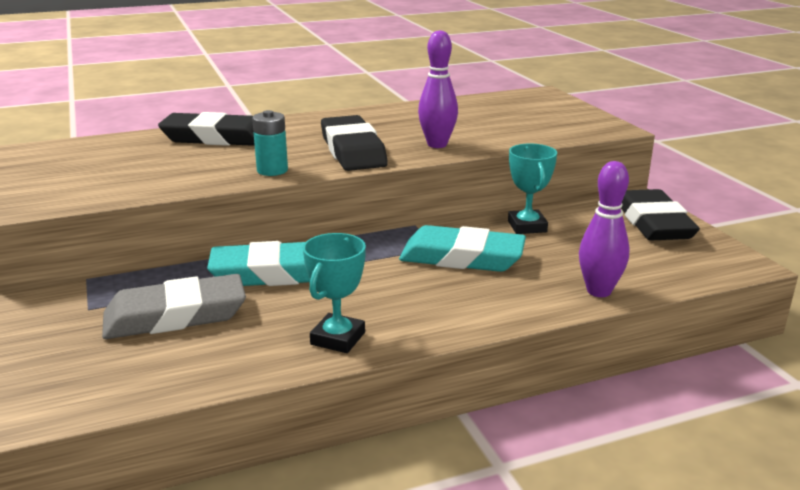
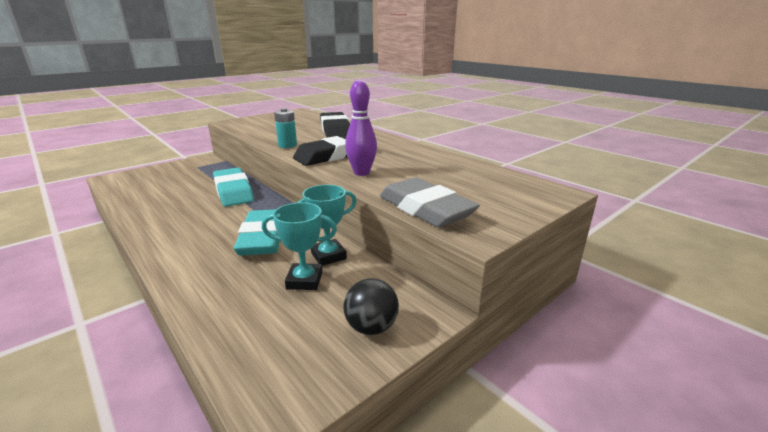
camera: 70 degrees right, 0 degrees up
grey eraser [102,274,246,339] -> grey eraser moved to [380,177,480,227]
turquoise trophy [303,233,366,353] -> turquoise trophy moved to [262,202,337,290]
purple bowling pin [579,161,630,297] -> none
black eraser [621,189,700,240] -> black ball [344,278,399,335]

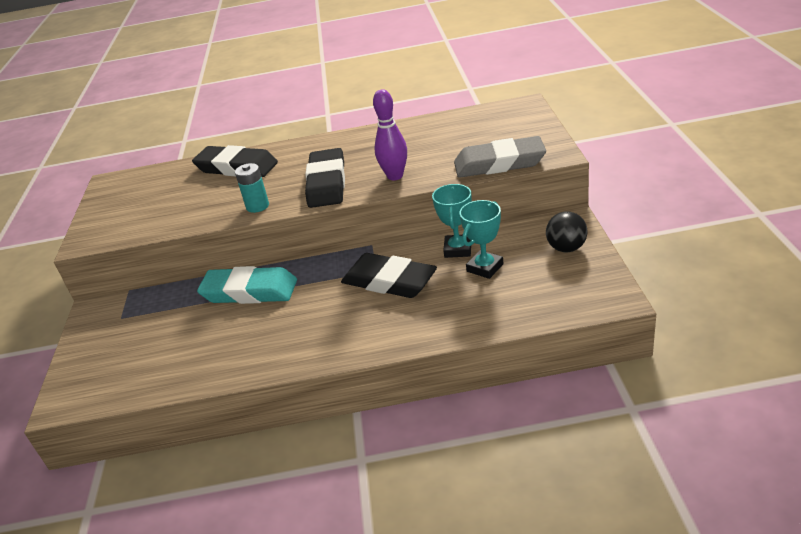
camera: 50 degrees left, 10 degrees up
turquoise eraser [234,209,280,255] -> black eraser [341,253,437,298]

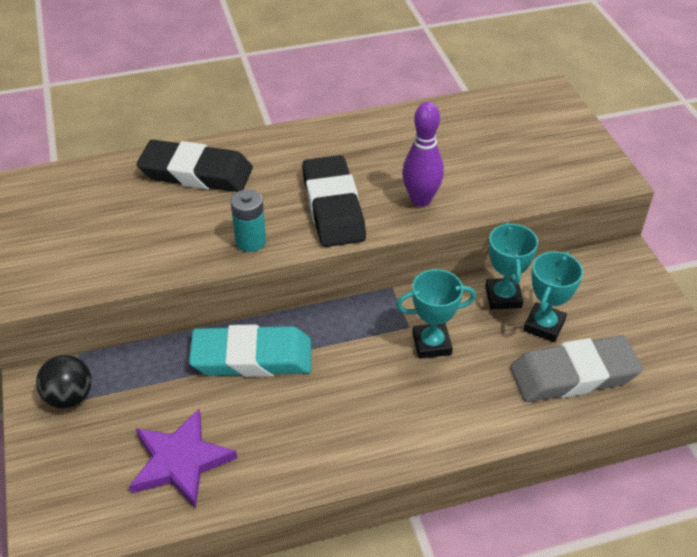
camera: 15 degrees left, 10 degrees up
black eraser [341,253,437,298] -> turquoise trophy [396,269,476,359]
grey eraser [454,136,546,178] -> grey eraser moved to [510,335,643,402]
black ball [546,211,587,252] -> black ball moved to [36,355,92,409]
none -> purple star [129,409,237,508]

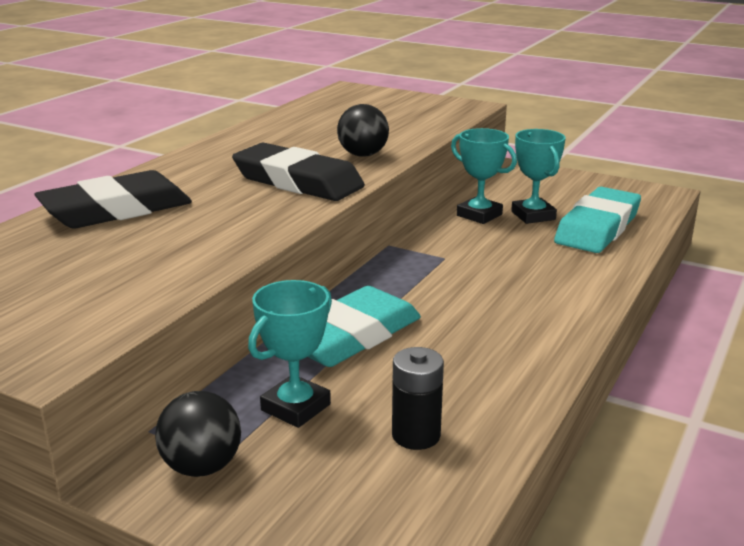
camera: 45 degrees left, 20 degrees down
purple star [129,409,237,508] -> black battery [392,347,444,450]
turquoise battery [230,189,266,252] -> none
turquoise trophy [396,269,476,359] -> turquoise trophy moved to [248,280,332,428]
purple bowling pin [402,102,444,207] -> black ball [337,104,389,157]
grey eraser [510,335,643,402] -> turquoise eraser [554,187,641,253]

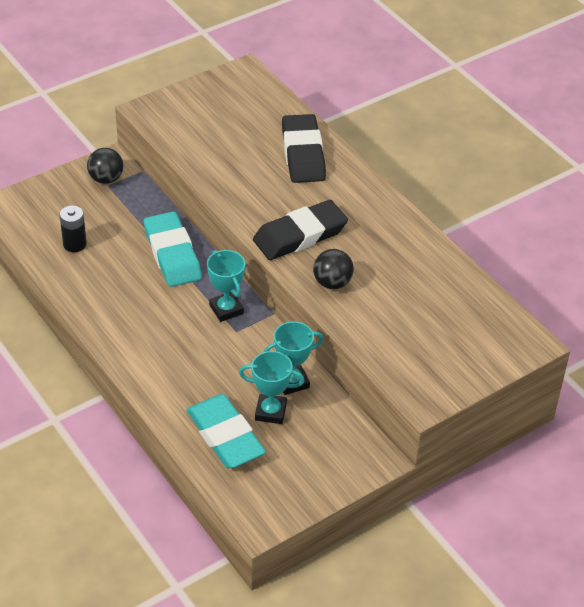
camera: 115 degrees right, 20 degrees up
turquoise trophy [248,280,332,428] -> turquoise trophy moved to [207,250,245,322]

